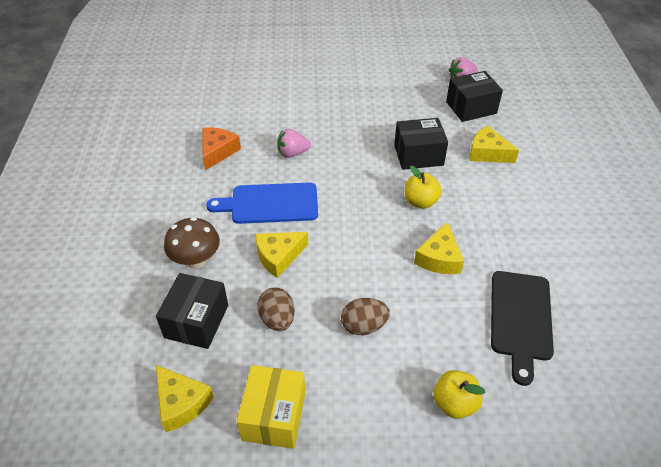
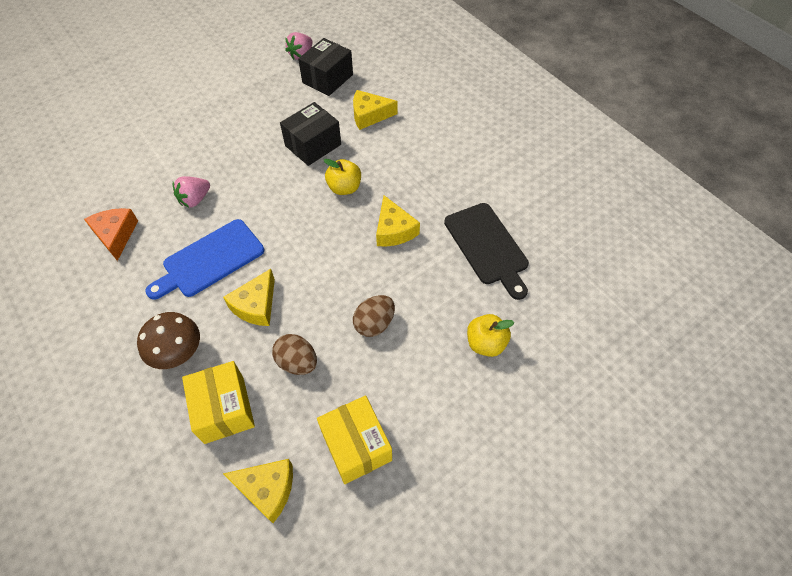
camera: 35 degrees left, 10 degrees up
black box [156,273,228,349] -> yellow box [182,361,255,444]

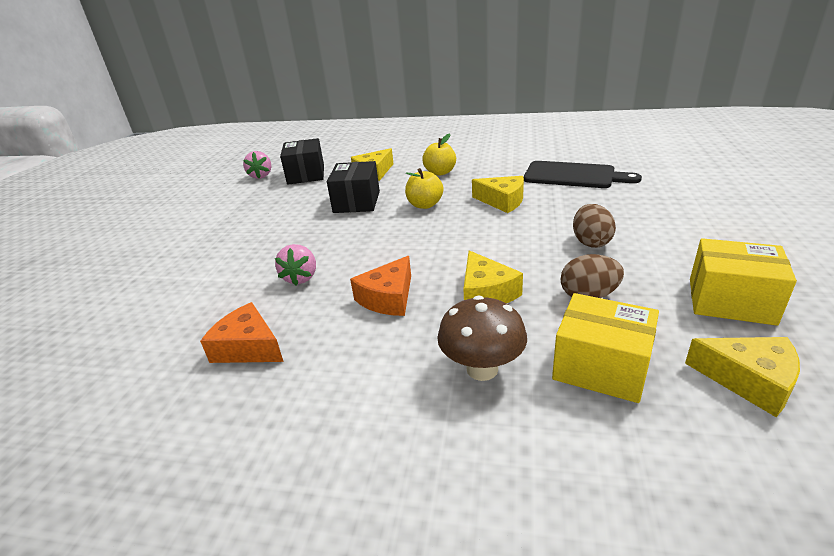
camera: 40 degrees left, 25 degrees down
blue cutting board [145,219,264,300] -> orange cheese [350,256,411,316]
yellow cheese [223,459,293,523] -> yellow cheese turned 60 degrees clockwise [685,337,800,417]
yellow apple [467,314,514,357] -> yellow apple moved to [422,133,456,176]

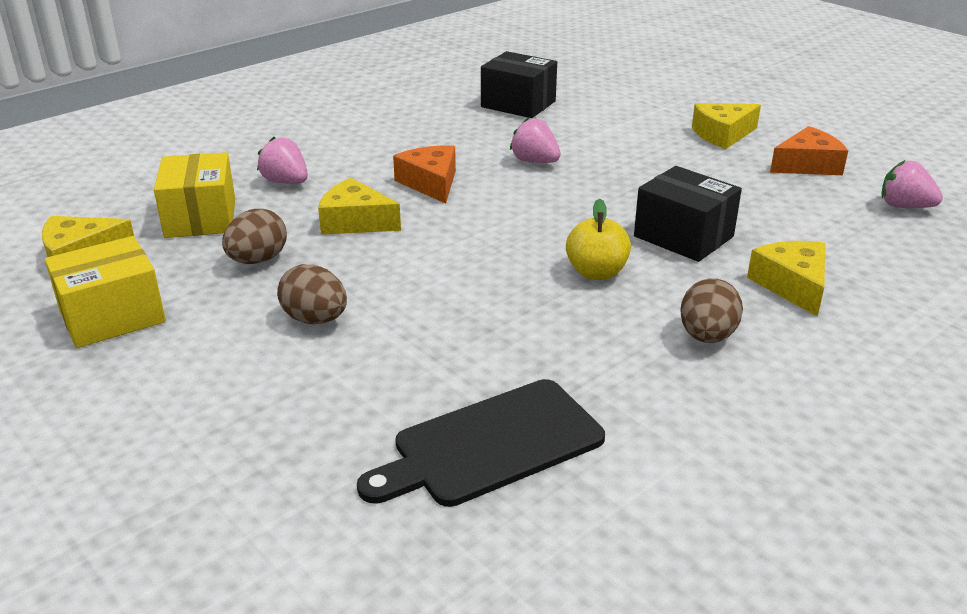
camera: 125 degrees right, 0 degrees up
orange cheese [200,302,284,363] -> orange cheese moved to [770,126,848,175]
black box [280,138,324,185] -> black box moved to [481,51,557,118]
yellow apple [422,133,456,176] -> brown egg [680,278,743,343]
brown mushroom [437,295,527,381] -> pink strawberry [257,137,308,184]
yellow cheese [472,176,524,213] -> yellow cheese moved to [692,103,761,149]
yellow box [552,293,659,403] -> yellow box turned 75 degrees counterclockwise [154,152,235,238]

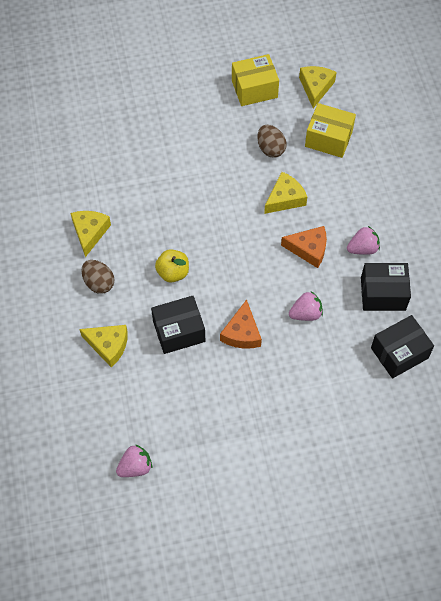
camera: 120 degrees right, 30 degrees up
yellow box [45,236,166,348] -> yellow box turned 75 degrees clockwise [232,54,279,106]
pink strawberry [257,137,308,184] -> pink strawberry moved to [347,226,380,255]
brown egg [277,264,347,324] -> none
black cutting board [357,379,605,507] -> none
yellow cheese [692,103,761,149] -> yellow cheese moved to [70,211,111,257]
orange cheese [770,126,848,175] -> orange cheese moved to [220,299,262,349]
none -> black box [361,263,411,311]

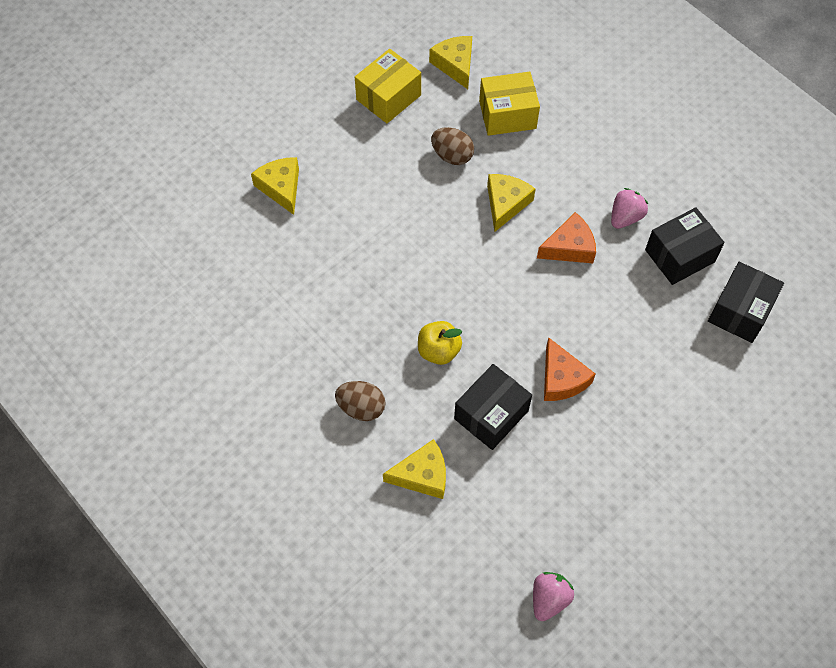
camera: 30 degrees left, 0 degrees up
yellow cheese [70,211,111,257] -> yellow cheese moved to [251,157,299,215]
pink strawberry [289,291,323,321] -> none

